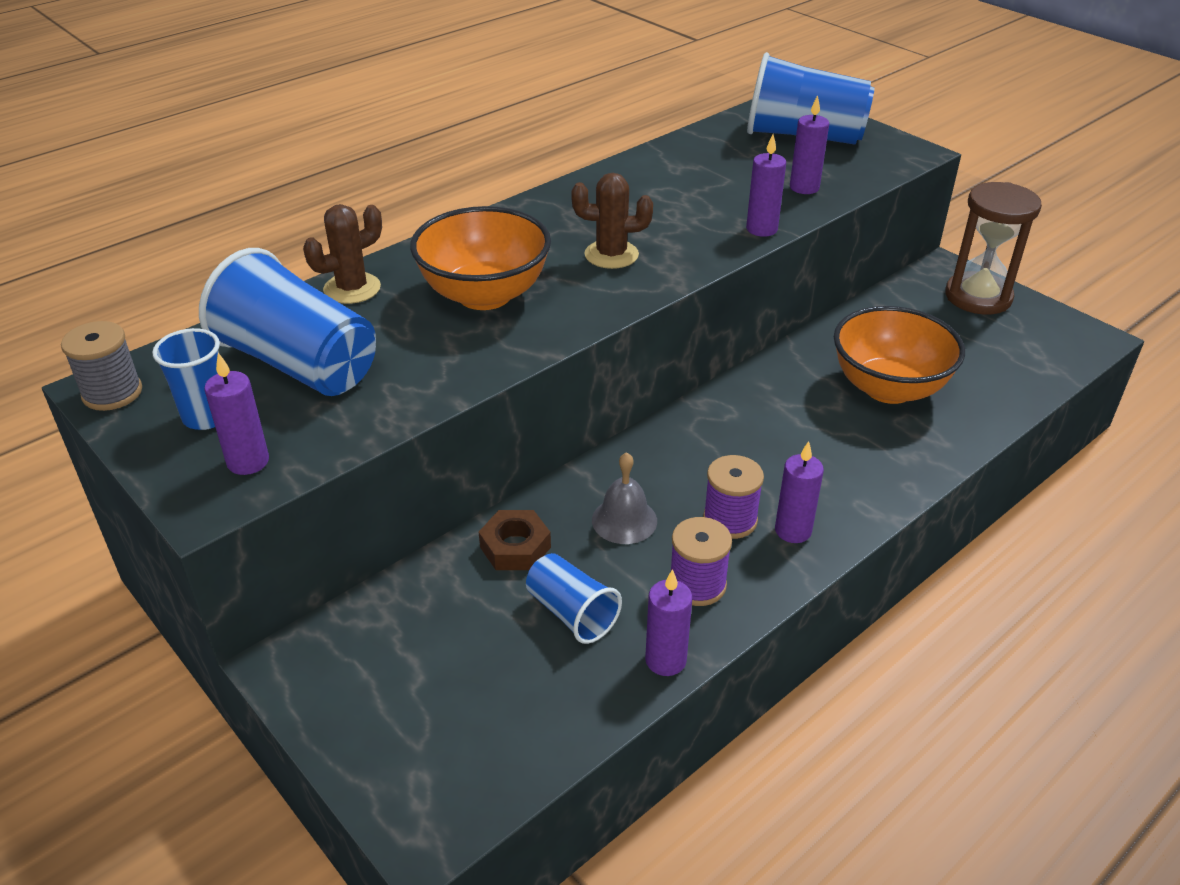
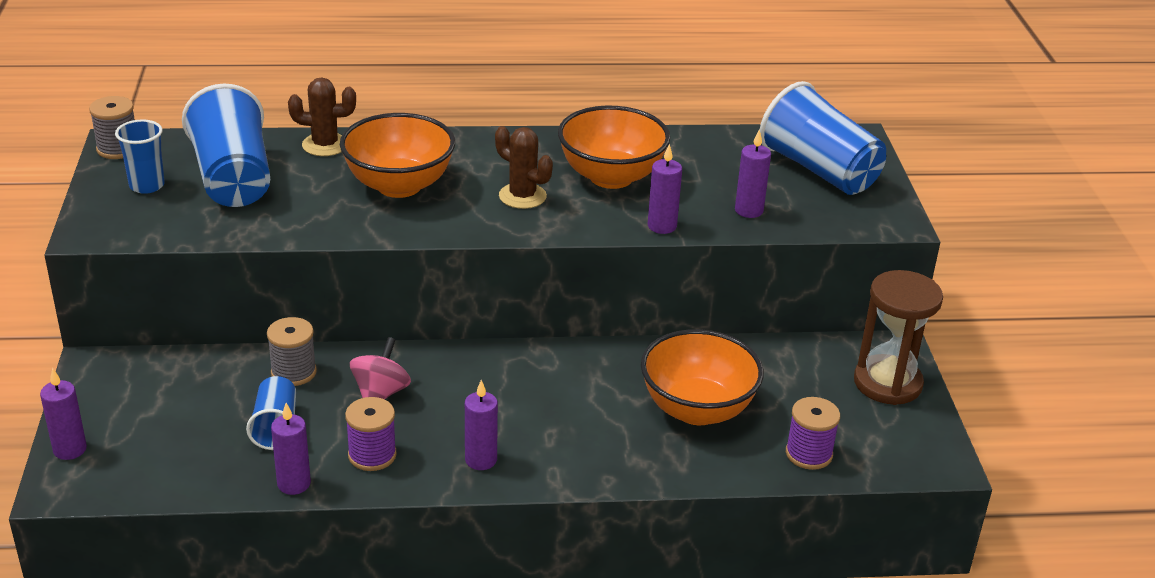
camera: 35 degrees right, 5 degrees down
purple candle [204,353,269,475] -> purple candle moved to [40,368,87,460]
brown nut [479,510,551,570] -> grey spool [267,317,317,386]
grey bell [592,452,657,544] -> pink spinning top [350,337,411,399]
purple spool [703,455,764,539] -> purple spool moved to [786,397,840,470]
none -> orange bowl [558,106,670,189]

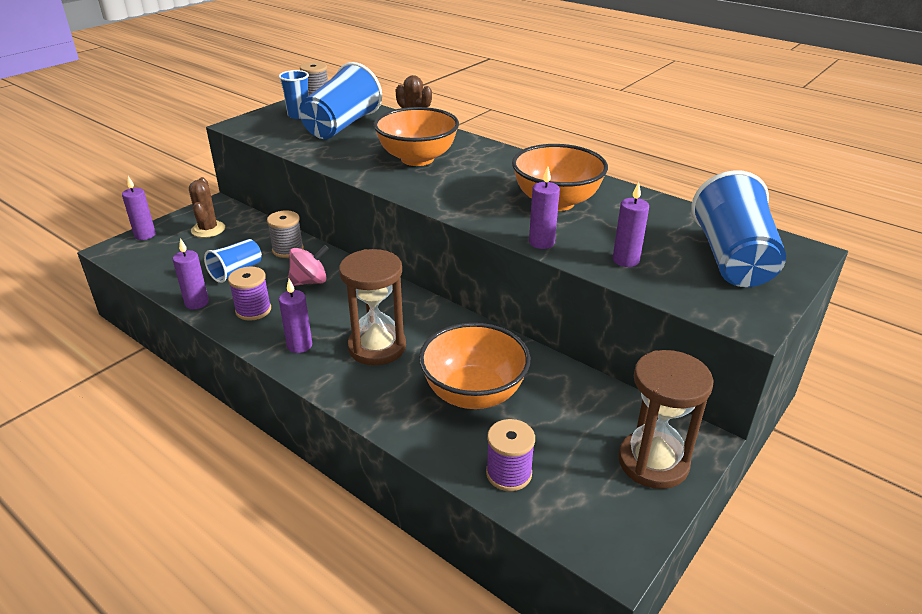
camera: 45 degrees right, 0 degrees up
brown cactus [495,126,553,209] -> brown cactus moved to [189,177,225,238]
none -> brown hourglass [339,249,406,365]

